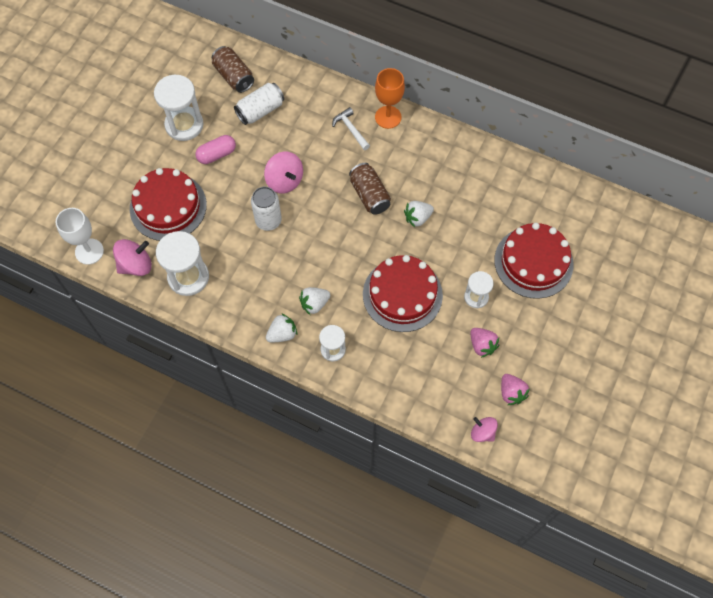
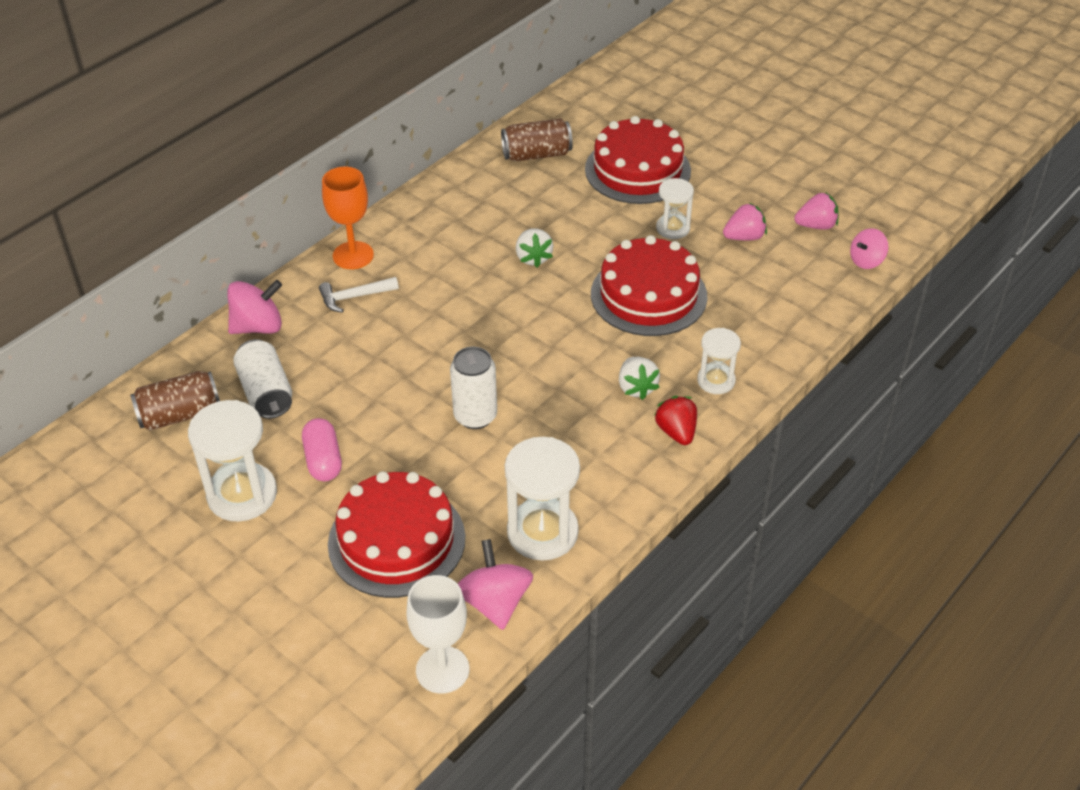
camera: 75 degrees left, 20 degrees down
pink spinning top [264,152,303,194] -> pink spinning top moved to [227,280,282,334]
white strawberry [266,313,297,342] -> red strawberry [654,396,697,445]
brown can [349,163,391,215] -> brown can moved to [501,118,573,162]

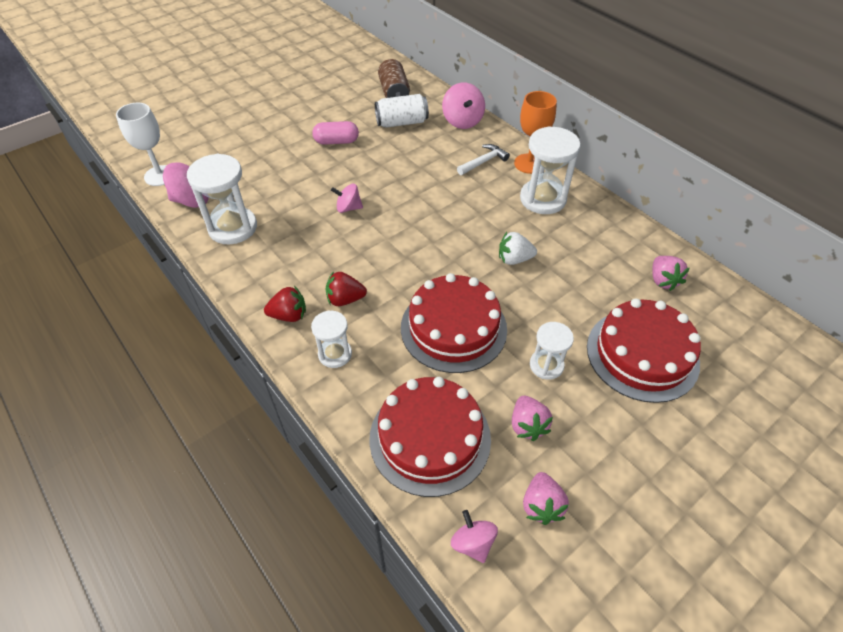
camera: 100 degrees right, 5 degrees up
white hourglass [188,400,277,522] -> white hourglass moved to [520,126,580,214]
white hammer [319,277,399,313] -> white hammer turned 60 degrees clockwise [457,144,510,175]
red cake [328,471,465,598] -> red cake moved to [369,377,491,497]
white can [450,347,497,429] -> pink spinning top [331,184,363,213]
brown can [501,118,573,162] -> pink strawberry [652,256,690,291]
white strawberry [619,357,660,400] -> red strawberry [325,271,367,306]

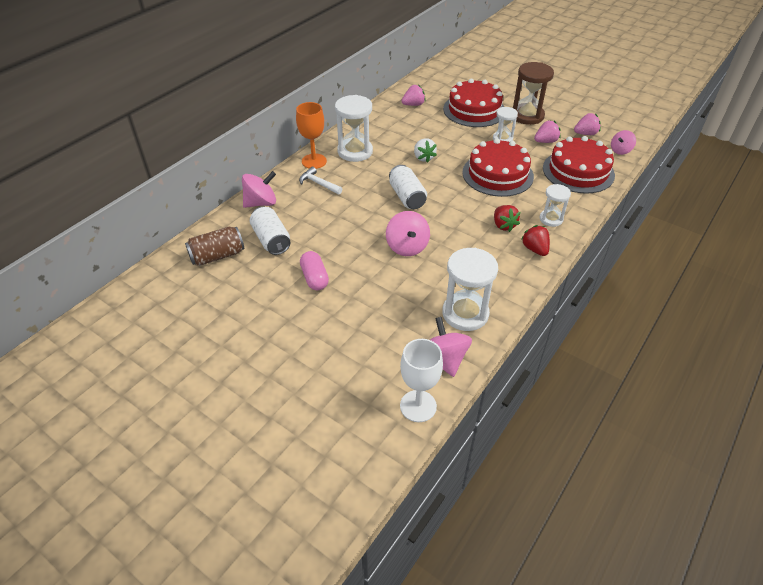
camera: 105 degrees left, 5 degrees down
pink spinning top [331,184,363,213] -> pink spinning top [386,211,430,256], size x1.54
none -> white can [389,165,427,209]
none -> brown hourglass [513,62,554,125]

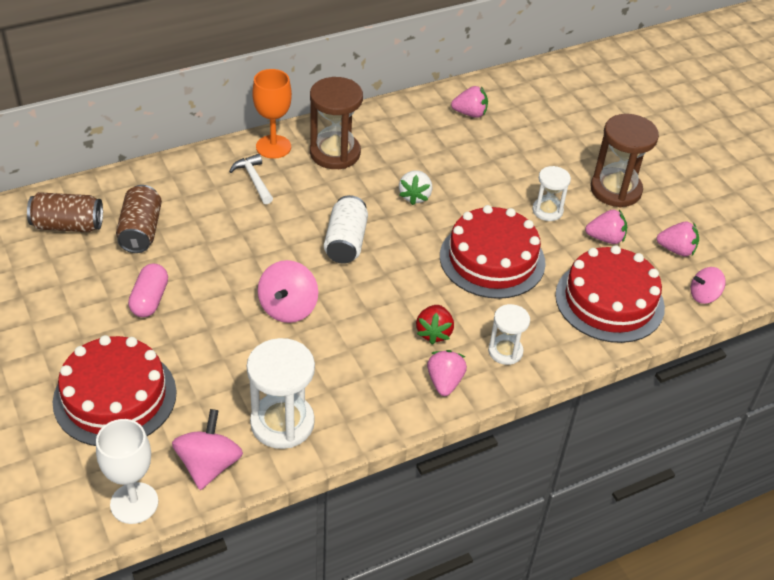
camera: 25 degrees right, 0 degrees up
pink spinning top [242,171,276,208] -> none
white can [250,207,291,255] -> brown can [116,185,162,253]
white hourglass [335,95,373,162] -> brown hourglass [310,77,363,169]
red cake [443,79,504,127] -> red cake moved to [53,335,177,446]
red strawberry [521,225,550,256] -> pink strawberry [427,350,467,396]

